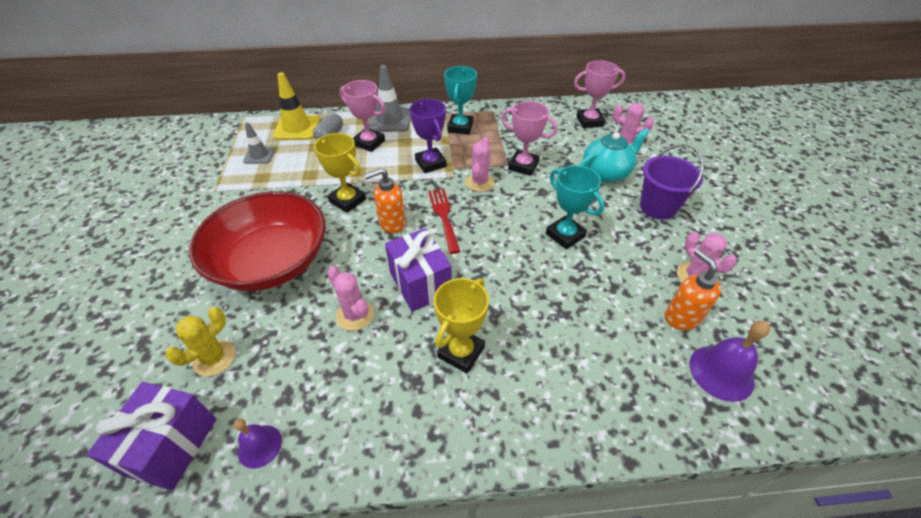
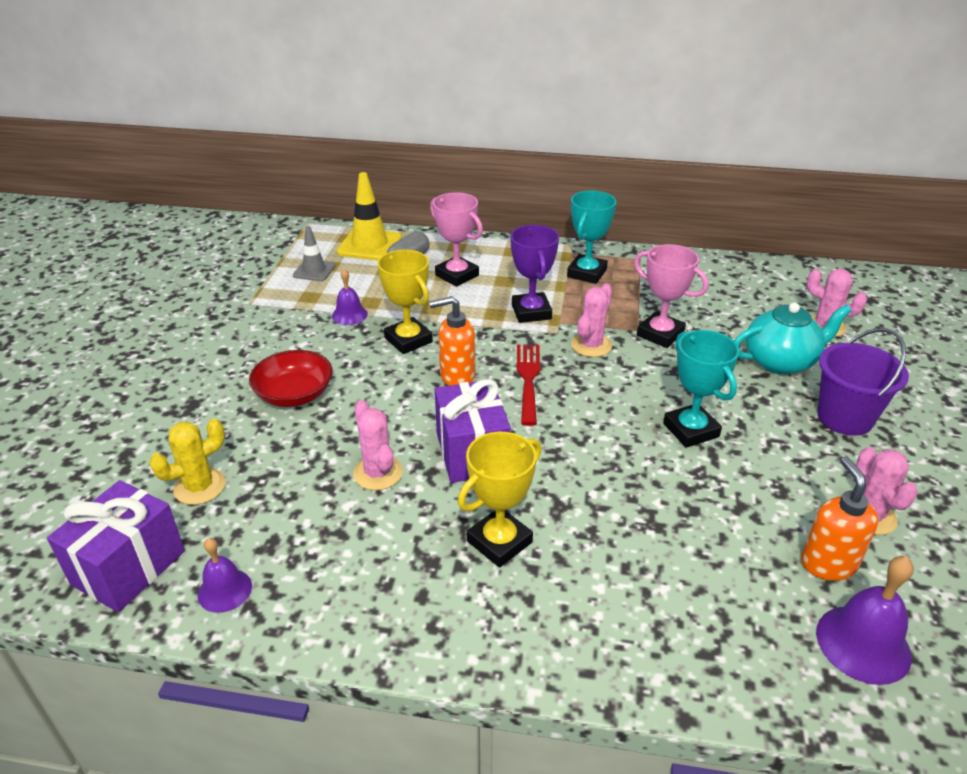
camera: 15 degrees right, 10 degrees down
red bowl [189,191,326,291] -> red bowl [249,350,333,407], size x0.51
grey traffic cone [369,65,410,132] -> none
pink trophy [574,60,626,128] -> none
none -> purple bell [332,269,368,325]

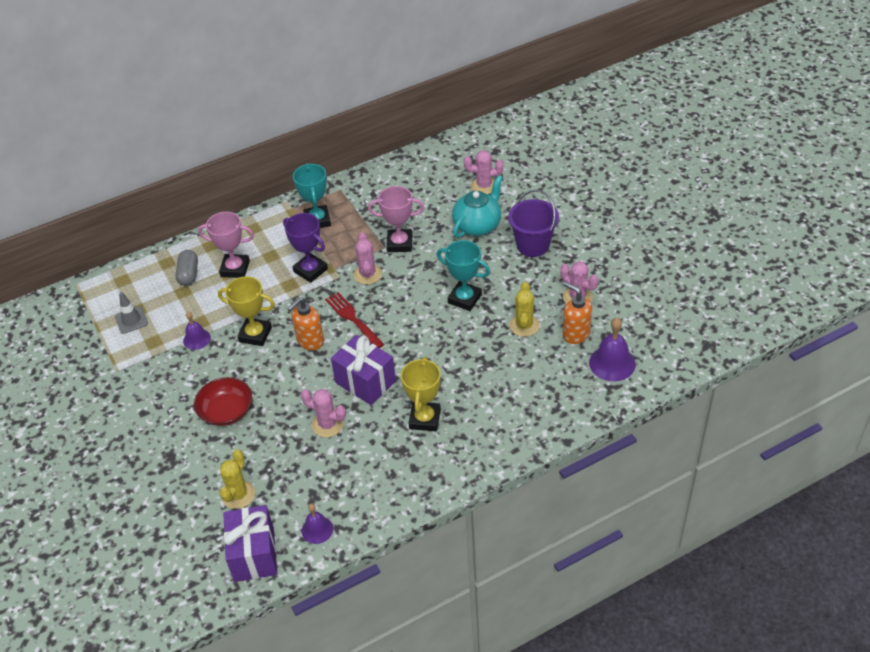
camera: 35 degrees left, 10 degrees up
yellow traffic cone [337,172,402,261] -> none
none -> yellow cactus [509,282,540,337]

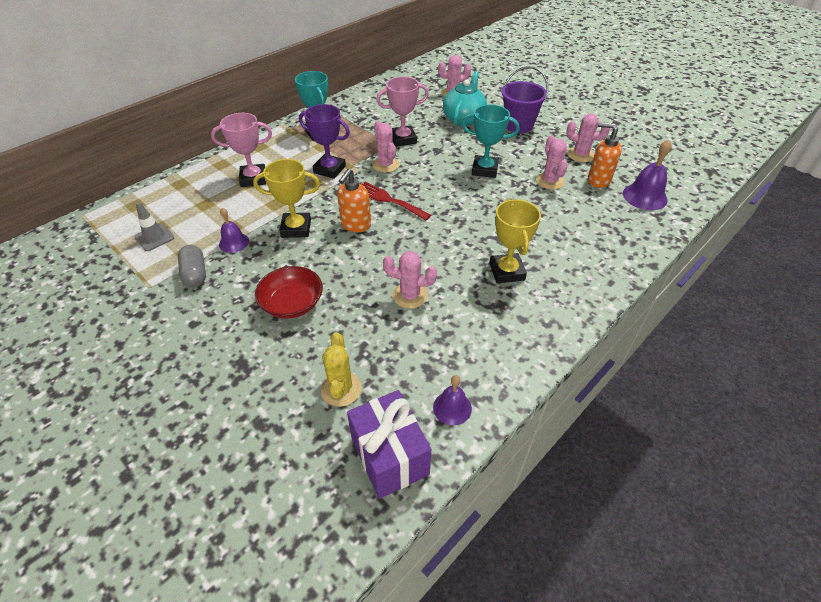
camera: 20 degrees left, 0 degrees up
grey capsule [176,250,198,286] -> grey capsule moved to [178,245,206,287]
purple gift [331,335,396,405] -> none
yellow cactus [509,282,540,337] -> pink cactus [536,135,568,190]

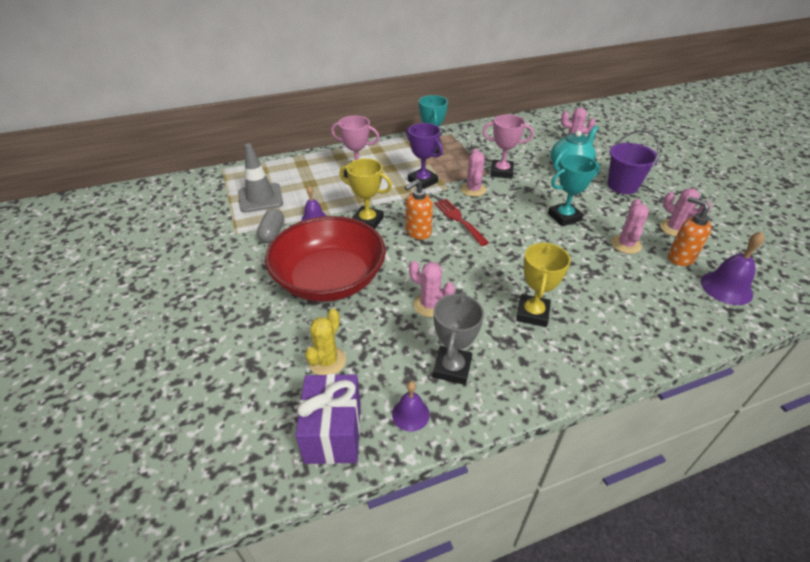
camera: 25 degrees right, 5 degrees down
grey traffic cone [135,202,174,251] -> grey traffic cone [238,144,283,213], size x1.64
red bowl [255,266,323,319] -> red bowl [265,216,386,302], size x1.96
turquoise trophy [462,104,520,178] -> turquoise trophy turned 60 degrees counterclockwise [548,155,600,226]
none -> grey trophy [433,292,484,385]

